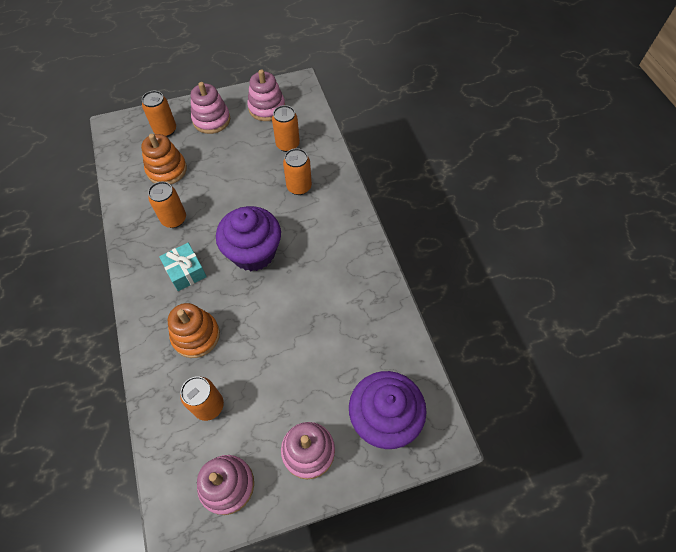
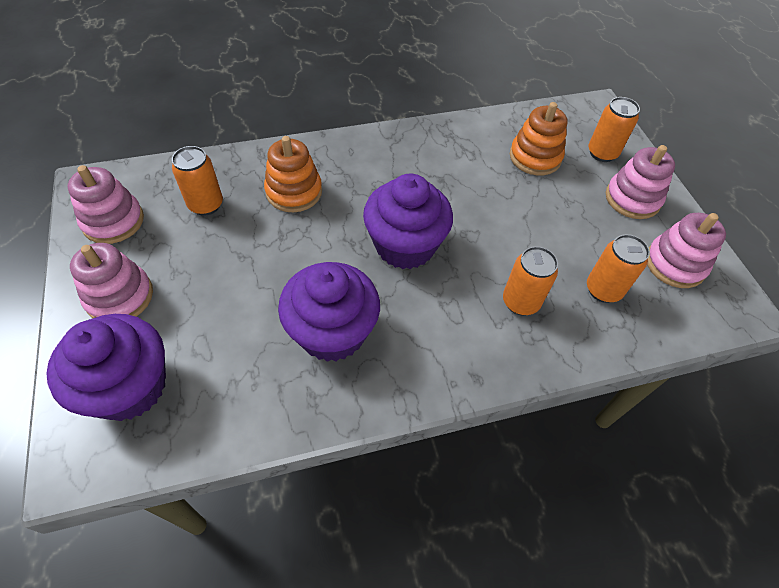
camera: 90 degrees right, 5 degrees down
orange can [148,182,186,228] -> none
turquoise gift [159,243,207,291] -> none
none -> purple cupcake [278,262,380,362]

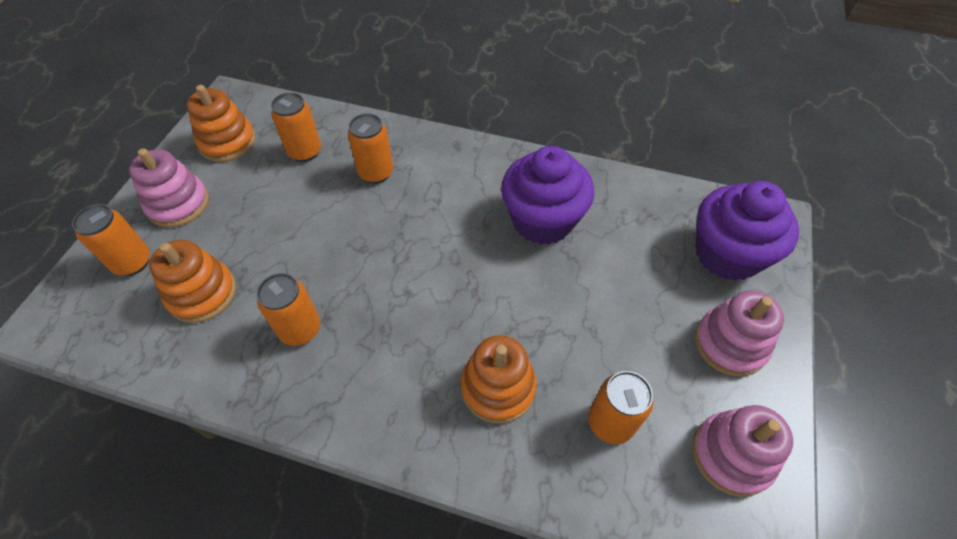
camera: 145 degrees left, 0 degrees up
purple cupcake [363,173,453,269] -> none
pink stacking toy [647,213,726,288] -> orange stacking toy [187,85,256,162]
none -> orange can [257,273,320,346]

